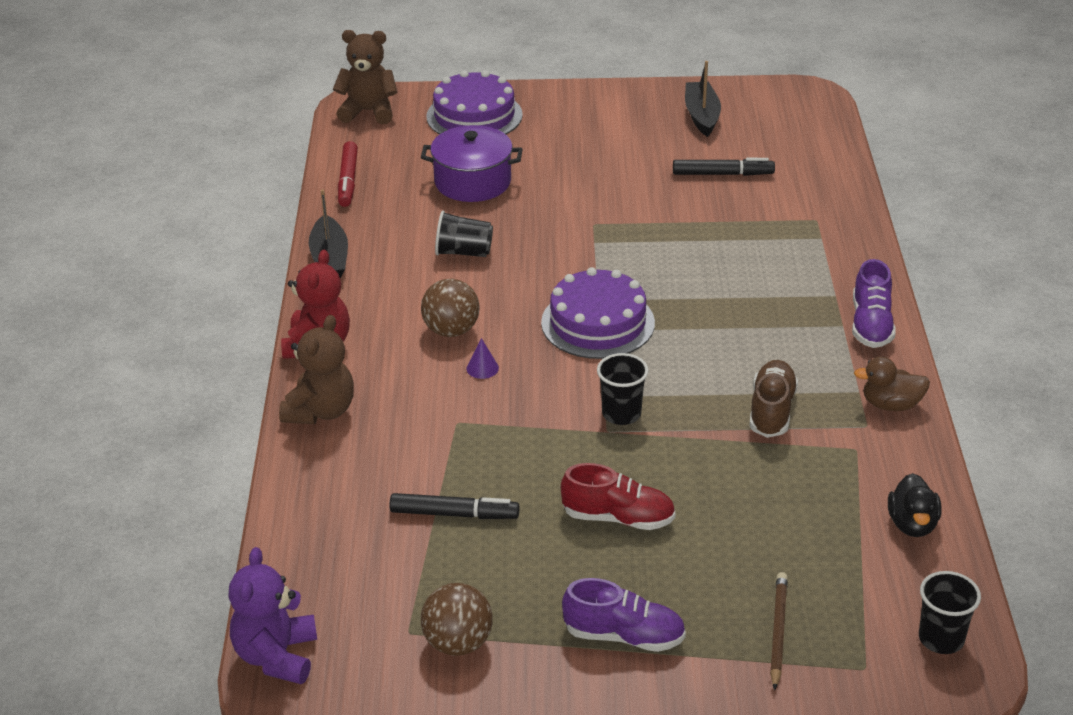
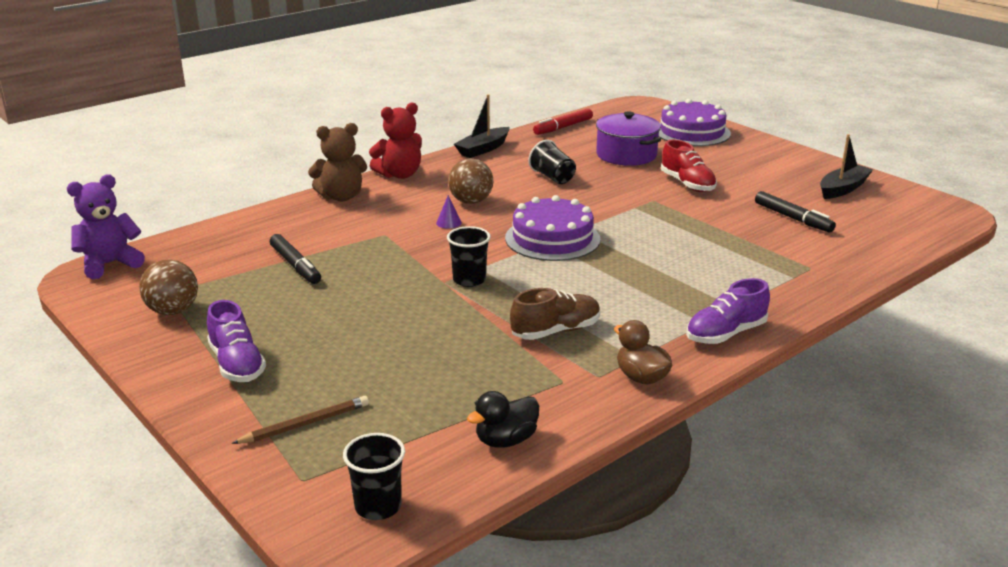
camera: 50 degrees right, 10 degrees down
brown teddy bear [333,30,398,124] -> none
red shoe [561,463,676,530] -> red shoe moved to [661,139,717,192]

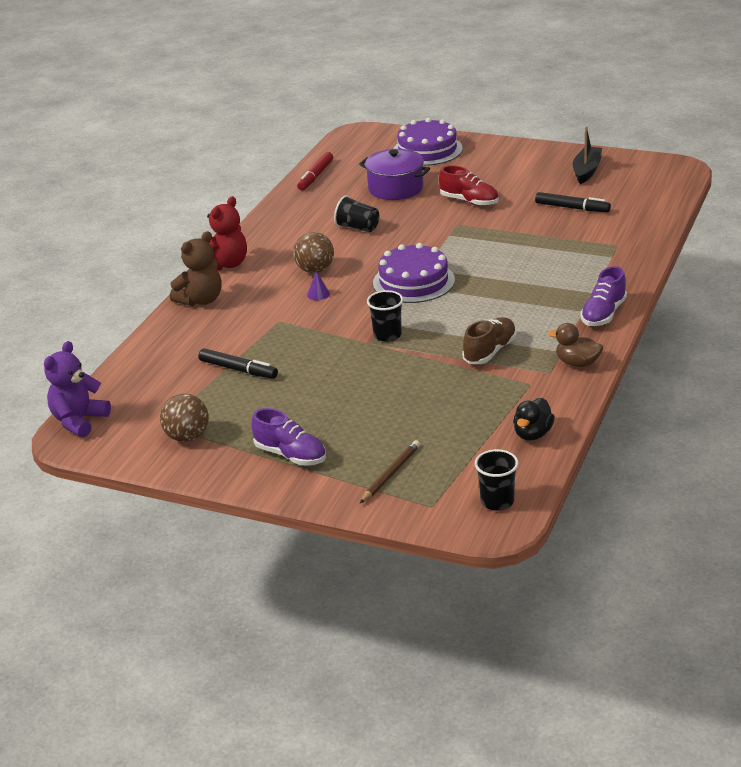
camera: 25 degrees left, 5 degrees up
black boat [454,94,509,158] -> none

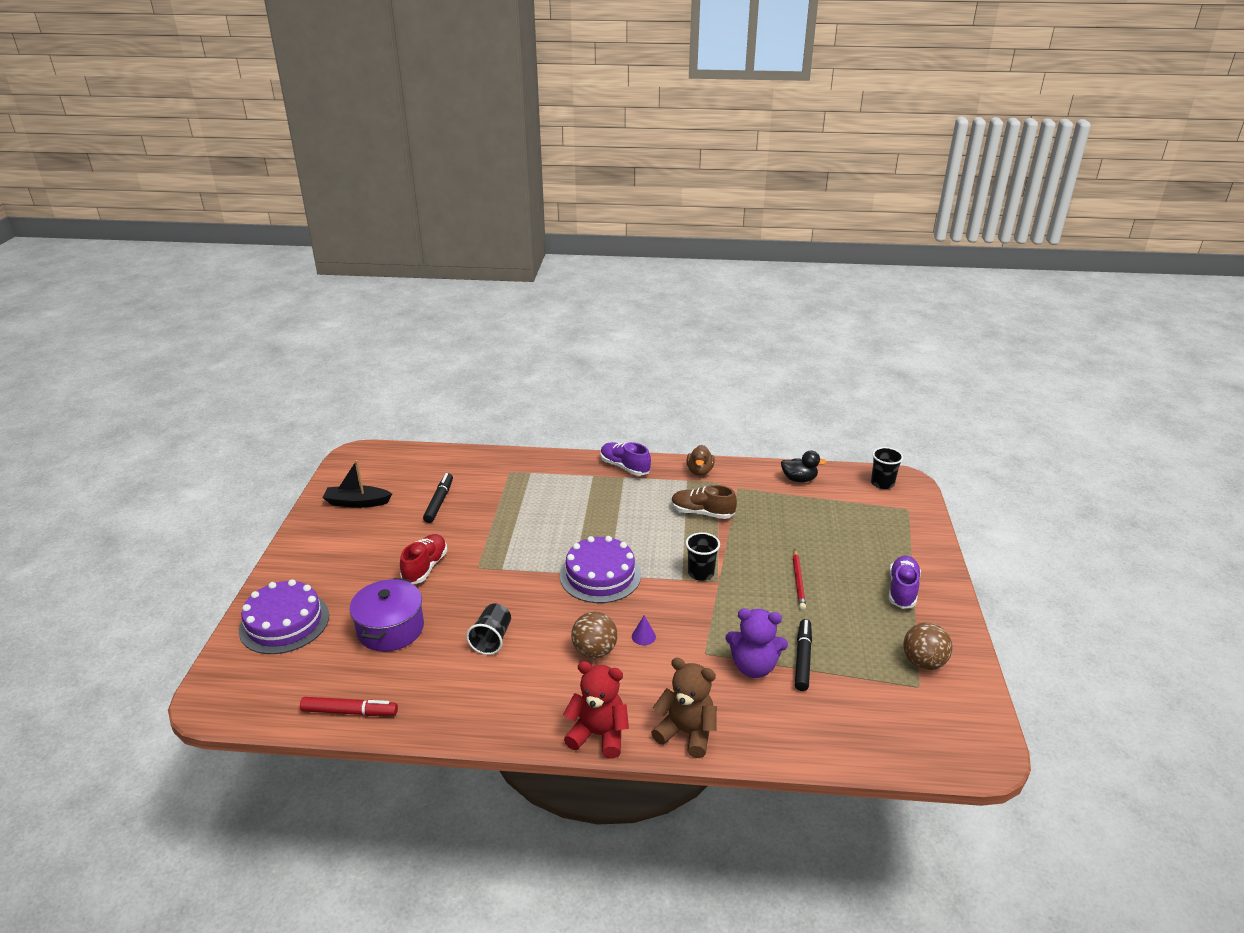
camera: 110 degrees left, 0 degrees up
purple teddy bear [44,341,111,437] -> purple teddy bear moved to [726,609,788,678]
brown pencil [360,440,420,503] -> none
purple shoe [580,266,627,326] -> purple shoe turned 150 degrees counterclockwise [601,442,651,476]
none -> red pencil [793,549,806,610]

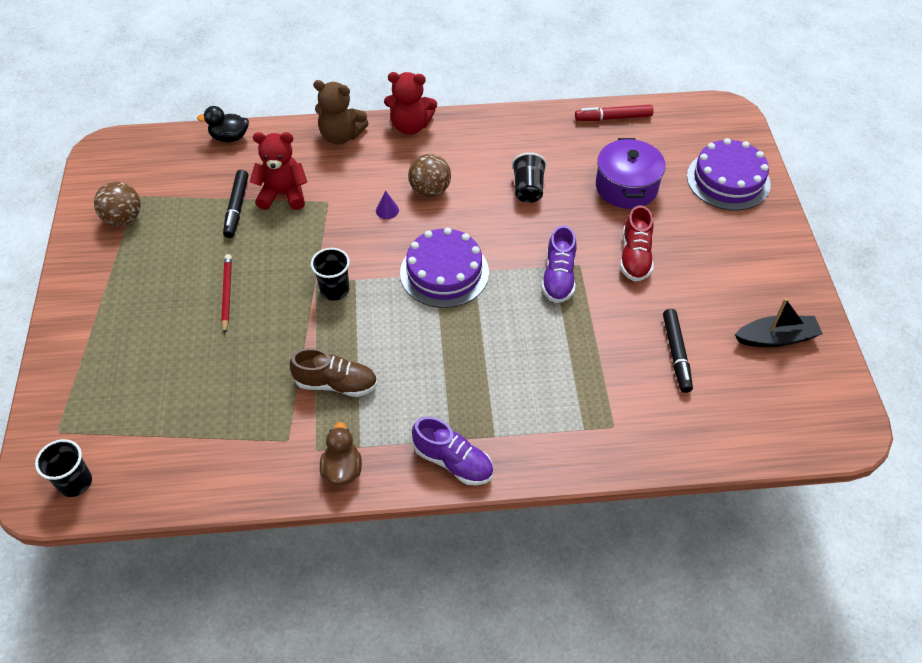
camera: 170 degrees right, 20 degrees up
purple teddy bear [726,609,788,678] -> red teddy bear [250,132,307,210]
black duck [781,451,827,482] -> black duck moved to [197,106,249,142]
purple shoe [889,556,921,609] -> purple shoe moved to [542,225,577,303]

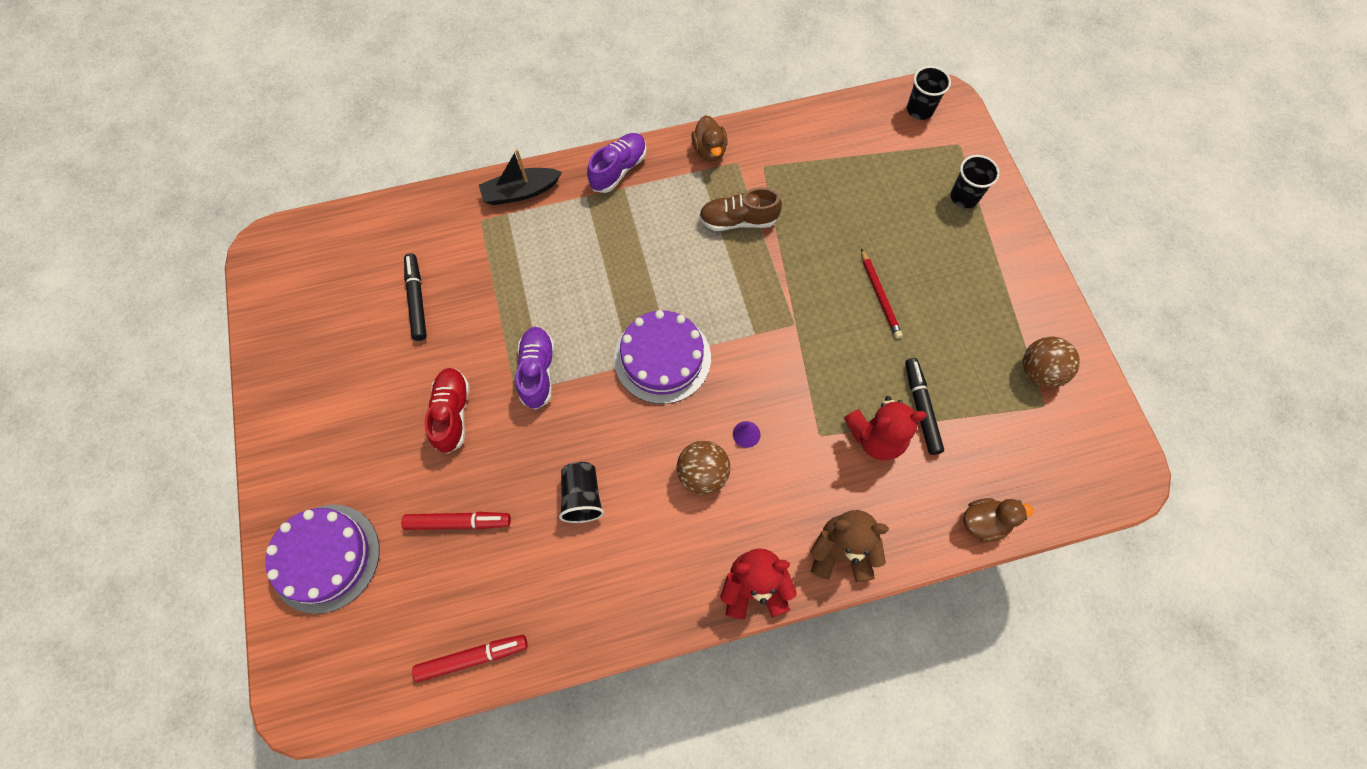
camera: 170 degrees right, 15 degrees up
black duck [197,106,249,142] -> brown duck [963,498,1033,542]
black cup [311,248,350,301] -> black cup moved to [951,155,1000,208]
purple shoe [412,417,493,485] -> purple shoe turned 105 degrees clockwise [587,133,647,193]
purple pot [596,138,666,209] -> red marker [401,512,511,530]
black boat [735,298,823,347] -> black boat moved to [479,149,562,205]

